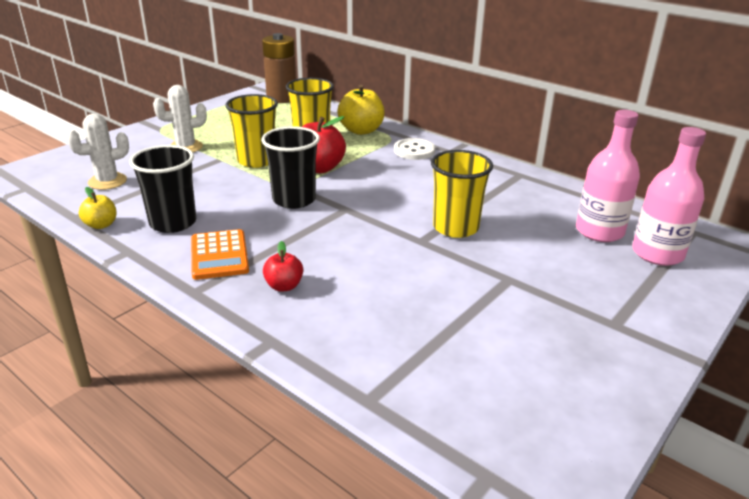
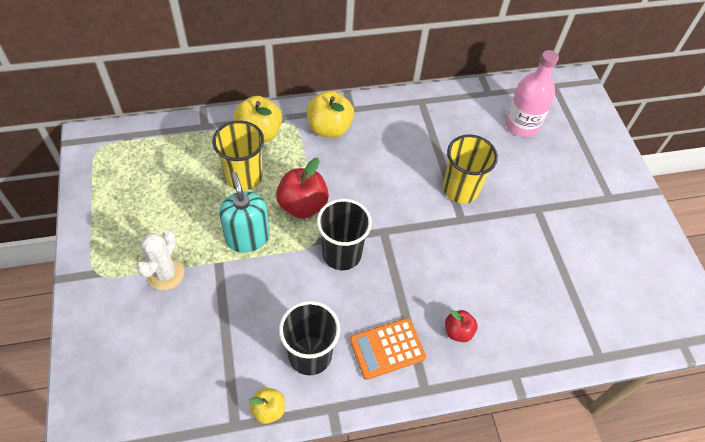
camera: 55 degrees left, 25 degrees up
white cactus [66,114,129,190] -> none
orange calculator [191,229,249,280] -> orange calculator turned 135 degrees clockwise [350,318,426,380]
yellow cup [225,94,278,168] -> turquoise soap dispenser [219,172,270,253]
brown battery [262,33,296,103] -> none
white button [394,138,435,160] -> yellow apple [307,91,354,138]
pink bottle [632,127,706,266] -> none

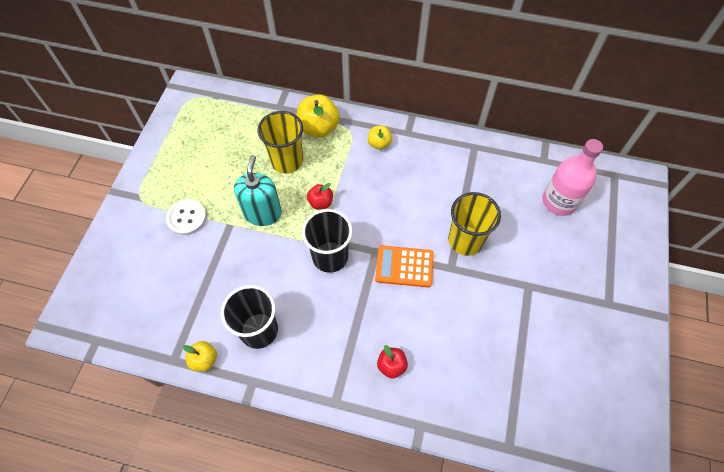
camera: 30 degrees right, 5 degrees up
white cactus [136,230,184,290] -> white button [166,199,207,235]
red apple [276,158,329,219] -> red apple [307,183,333,210], size x0.56
yellow apple [307,91,354,138] -> yellow apple [368,126,392,150], size x0.56
orange calculator [350,318,426,380] -> orange calculator moved to [375,245,434,287]

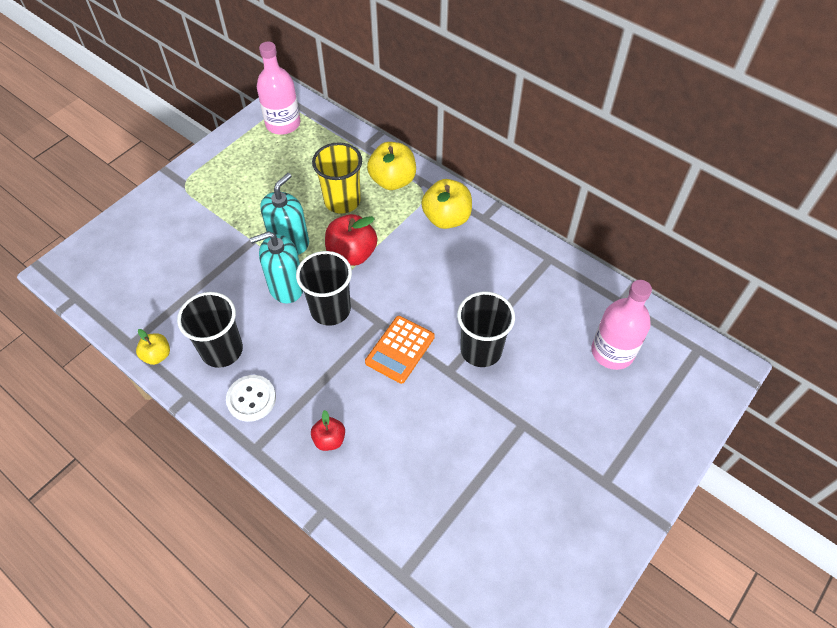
camera: 25 degrees right, 5 degrees down
white button [166,199,207,235] -> white button moved to [226,375,276,422]
red apple [307,183,333,210] -> red apple [325,214,378,266], size x1.77
yellow apple [368,126,392,150] -> yellow apple [421,179,472,229], size x1.77
orange calculator [375,245,434,287] -> orange calculator turned 90 degrees counterclockwise [365,316,435,384]
yellow cup [448,192,501,256] -> black cup [457,291,515,367]
none -> turquoise soap dispenser [250,231,303,304]
none -> pink bottle [257,42,300,135]

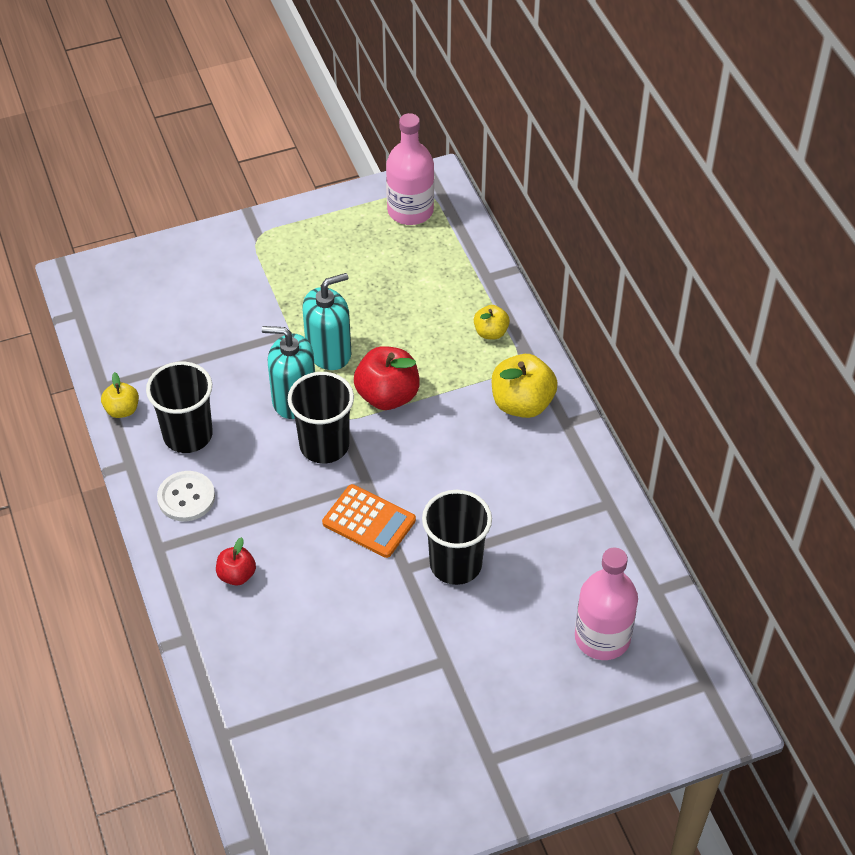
camera: 30 degrees right, 5 degrees down
yellow cup [312,142,362,214] -> none
orange calculator [365,316,435,384] -> orange calculator turned 120 degrees counterclockwise [322,484,416,558]
yellow apple [367,142,416,190] -> yellow apple [474,305,510,339], size x0.56

